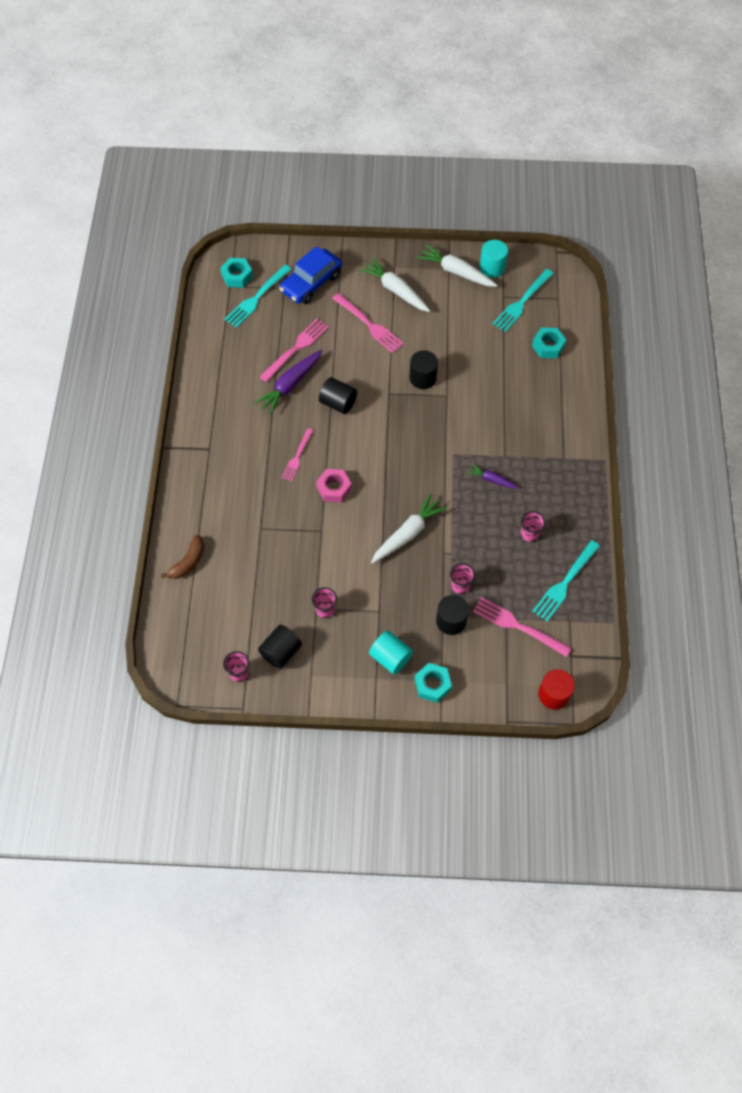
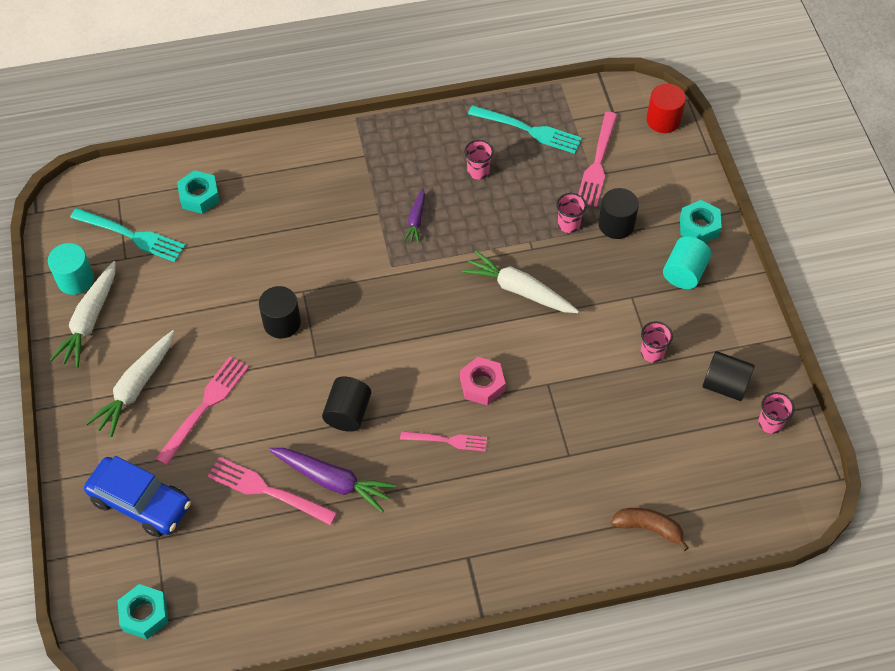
camera: 105 degrees left, 5 degrees down
turquoise fork [225,265,292,328] -> none

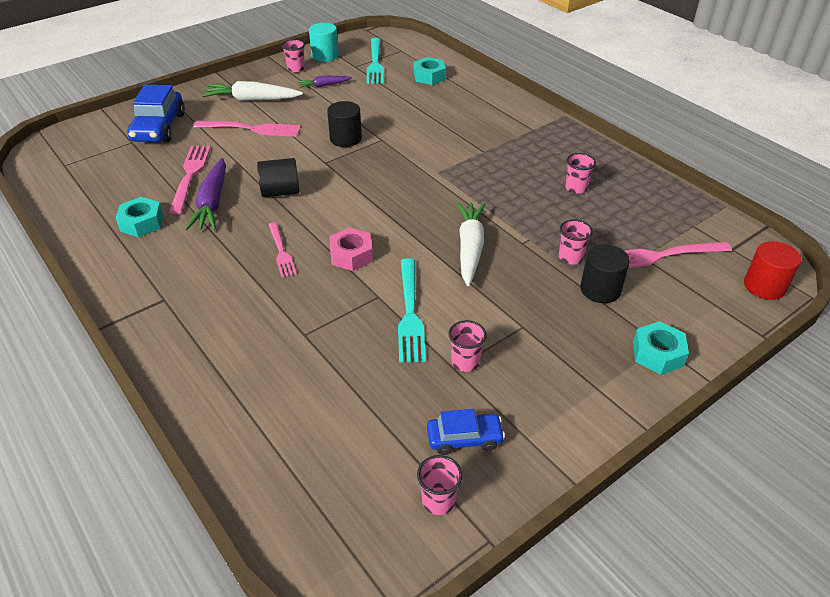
camera: 65 degrees right, 15 degrees down
white carrot [50,261,116,368] -> pink cup [282,39,305,73]
turquoise nut [117,584,169,639] -> turquoise nut moved to [116,197,163,237]
purple carrot [403,188,425,244] -> purple carrot moved to [297,76,352,88]
turquoise fork [468,105,582,154] -> turquoise fork moved to [398,258,426,363]
brown banana [611,508,689,551] -> none
turquoise cylinder [663,236,711,289] -> none
black cylinder [702,351,755,401] -> blue car [427,409,505,455]

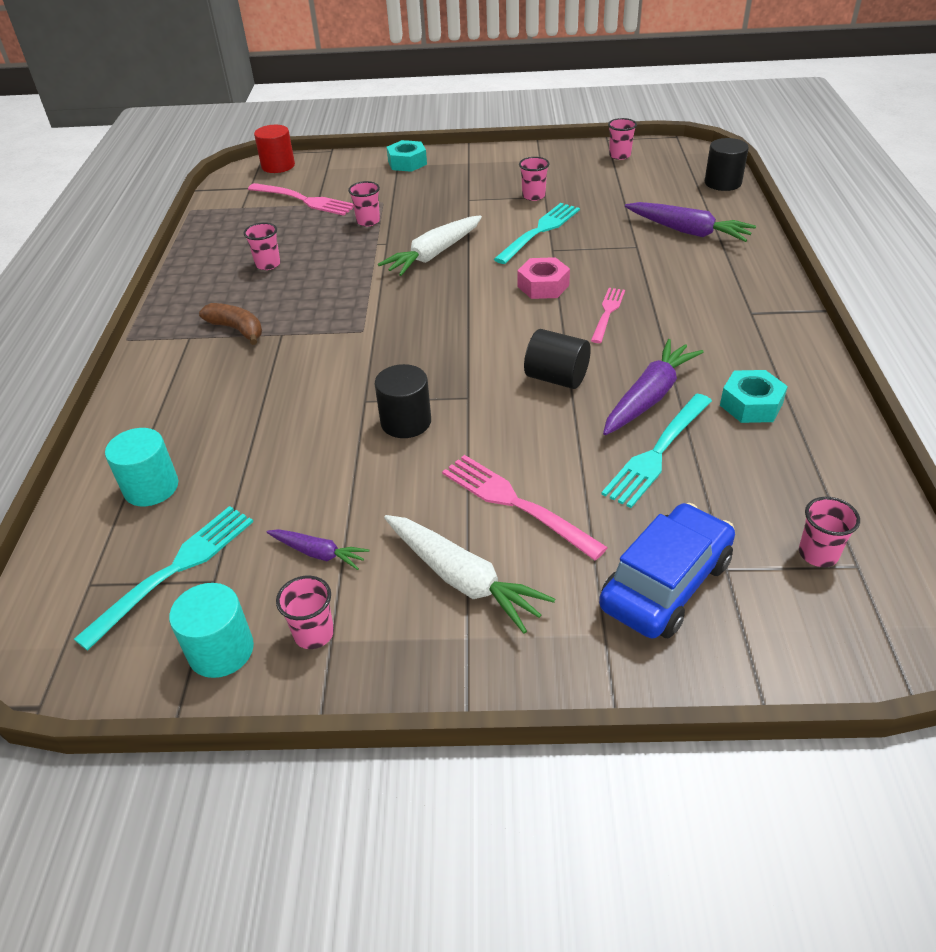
camera: 140 degrees left, 0 degrees up
pink fork [169,146,211,214] -> turquoise fork [601,394,712,508]
turquoise nut [414,57,446,85] -> turquoise cylinder [105,428,178,506]
blue car [427,409,505,455] -> none
black cylinder [580,244,630,303] -> black cylinder moved to [705,138,749,191]
none -> brown banana [199,303,262,345]
none -> purple carrot [625,202,756,242]
none -> pink cup [799,497,860,567]

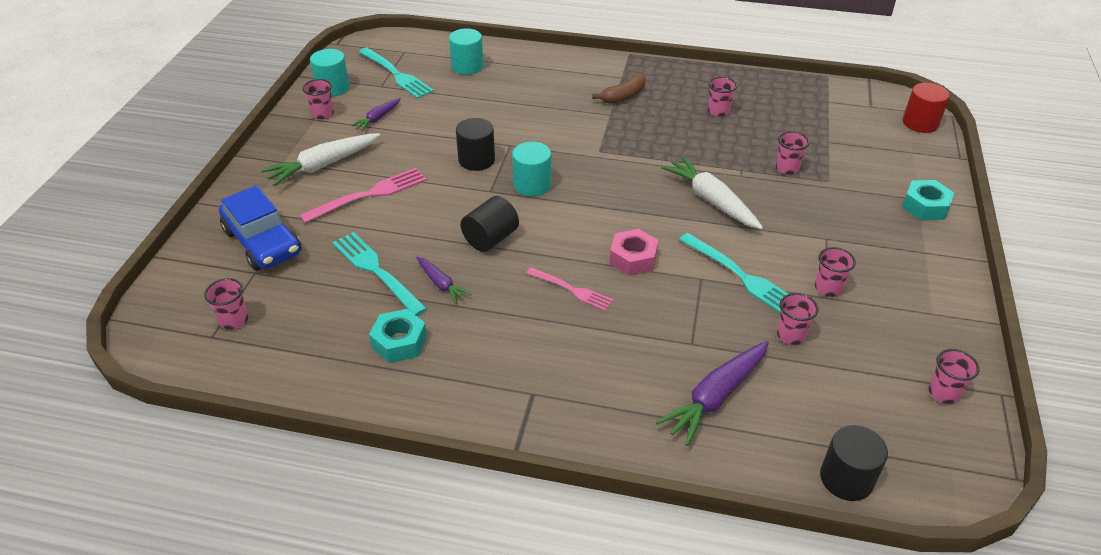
camera: 100 degrees right, 0 degrees up
pink fork [248,183,354,216] -> none
purple carrot [603,339,704,435] -> purple carrot [416,256,471,304], size x0.56
none -> turquoise cylinder [512,142,551,196]
none -> pink cup [777,293,819,345]

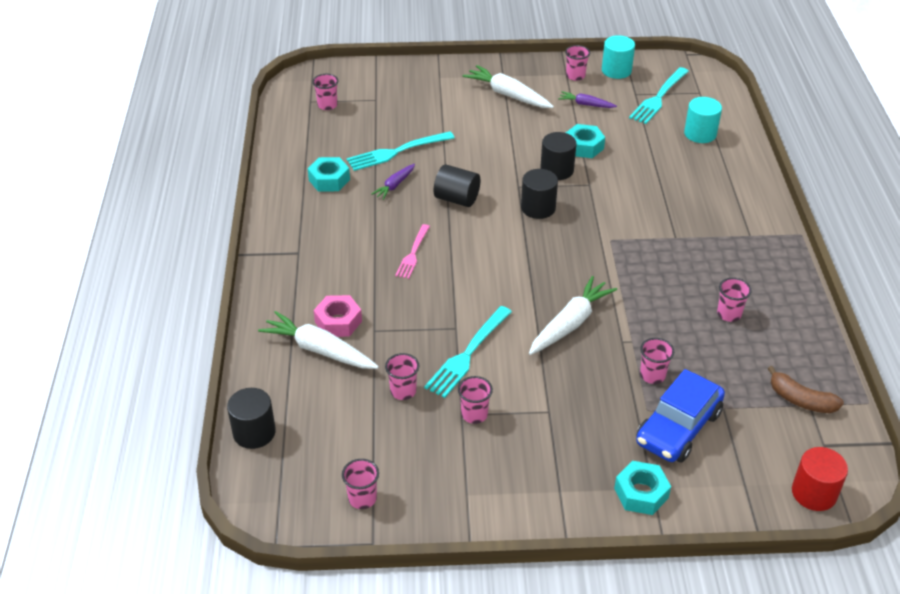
camera: 75 degrees right, 0 degrees up
blue car [219,185,302,271] -> blue car moved to [636,369,725,463]
pink fork [299,168,427,223] -> none
turquoise fork [332,232,427,316] -> turquoise fork turned 150 degrees counterclockwise [346,131,454,171]
turquoise cylinder [512,142,551,196] -> black cylinder [521,169,558,219]
brown banana [592,73,646,104] -> brown banana moved to [767,366,844,413]
pink nut [609,229,658,276] -> pink nut moved to [314,295,362,337]
purple carrot [656,341,769,446] -> white carrot [258,311,379,369]
none -> turquoise nut [566,124,605,158]

